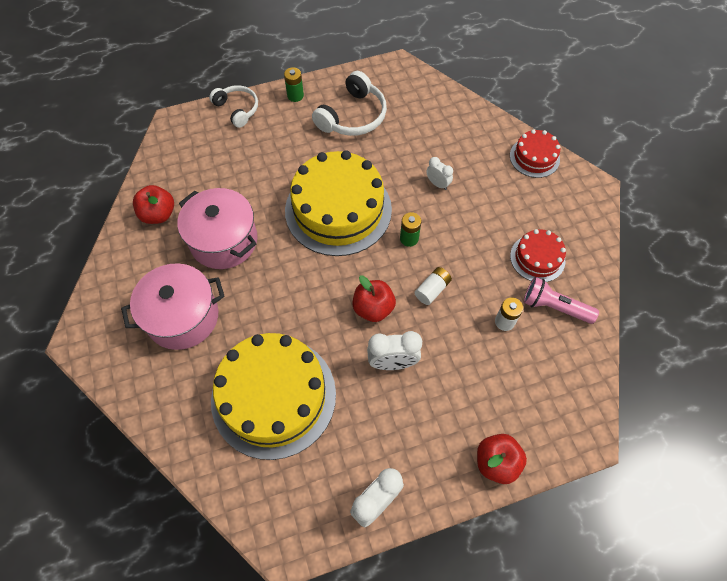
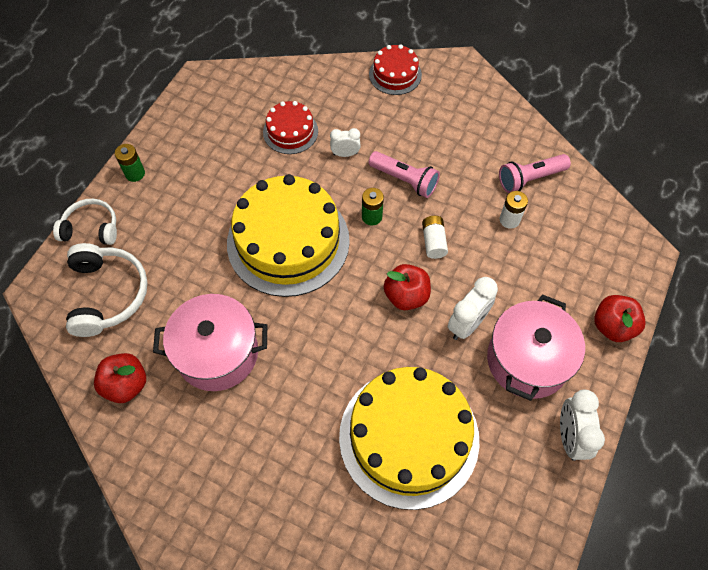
camera: 45 degrees left, 0 degrees up
pink pot [121,263,225,350] -> pink pot moved to [487,294,585,401]
white headphones [312,71,387,136] -> white headphones moved to [66,243,148,337]
red cake [510,229,566,282] -> red cake moved to [263,101,318,154]
none -> pink flashlight [369,151,440,198]

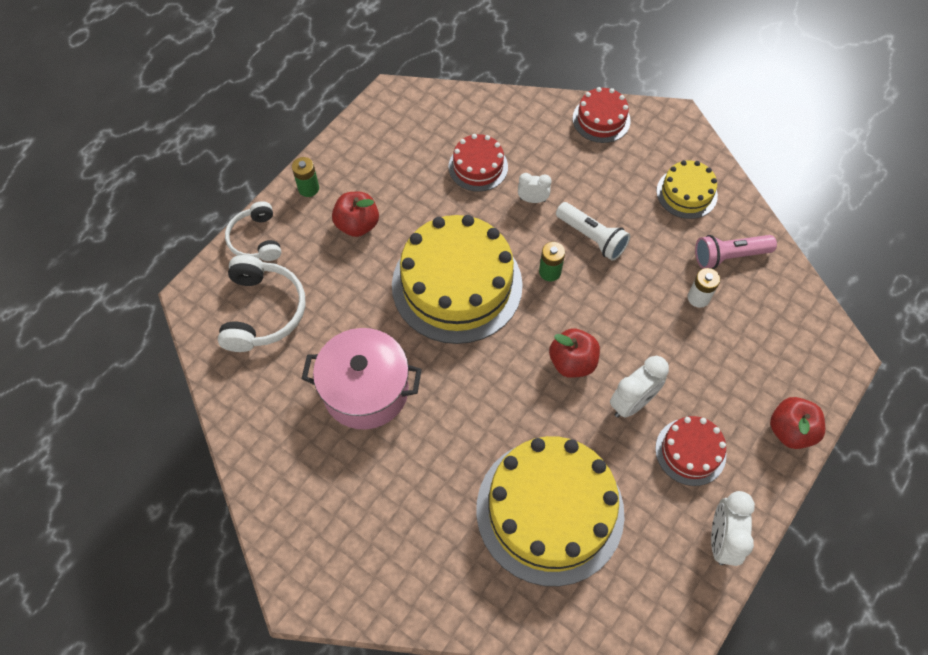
camera: 10 degrees right, 0 degrees up
white headphones [53,199,117,245] -> white headphones turned 120 degrees counterclockwise [225,201,281,261]
red apple [94,353,146,403] -> red apple moved to [332,192,379,237]
pink flashlight [369,151,440,198] -> white flashlight [556,202,630,261]
white battery [422,216,448,259] -> none
pink pot [487,294,585,401] -> red cake [655,416,726,486]
none -> yellow cake [656,160,718,219]

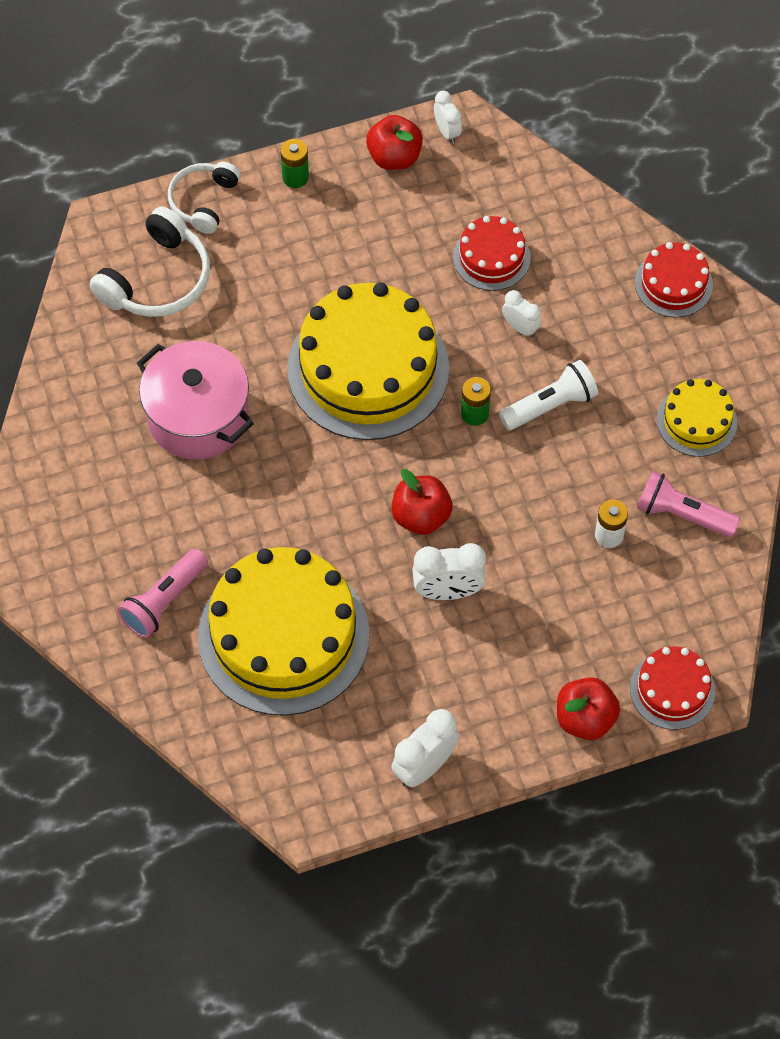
camera: 35 degrees right, 0 degrees up
red apple [332,192,379,237] -> red apple moved to [366,115,423,170]
white flashlight [556,202,630,261] -> white flashlight turned 105 degrees counterclockwise [499,360,598,430]
red cake [655,416,726,486] -> red cake moved to [630,646,715,730]
none -> pink flashlight [118,548,208,638]
none -> white clock [434,91,462,143]

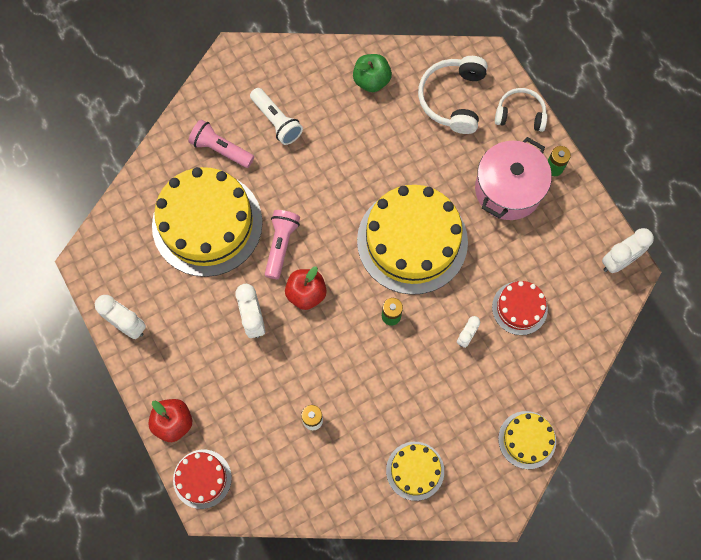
camera: 80 degrees right, 10 degrees up
white headphones [89,206,210,317] -> white headphones turned 75 degrees clockwise [418,56,488,134]
pink pot [137,341,254,460] -> pink pot moved to [475,137,552,220]
red apple [366,115,423,170] -> none
white clock [434,91,462,143] -> white clock [602,228,654,273], size x1.63
white flashlight [499,360,598,430] -> white flashlight moved to [250,88,303,145]
red cake [635,242,713,317] -> yellow cake [498,411,556,469]
pink flashlight [637,471,740,537] -> pink flashlight moved to [265,210,300,279]
none -> green apple [353,54,392,92]

